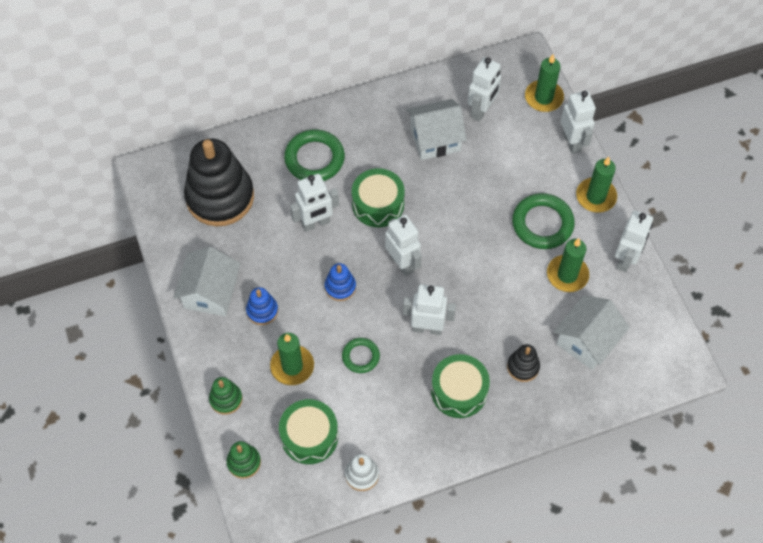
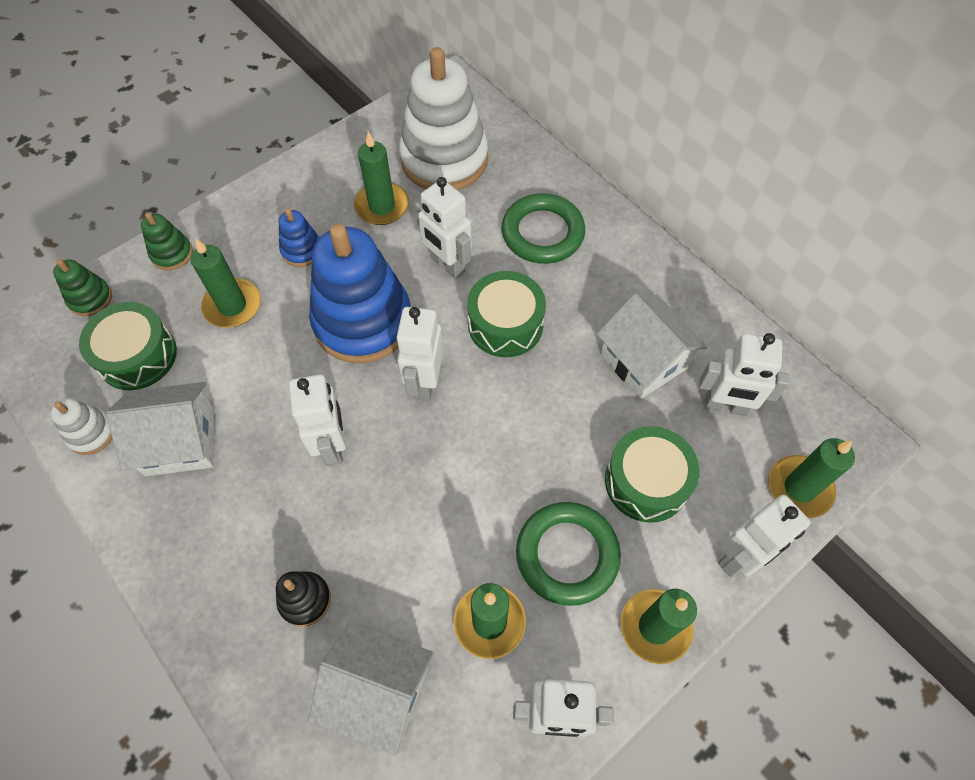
camera: 70 degrees right, 0 degrees up
white house [173,247,240,316] -> white house moved to [106,382,215,476]
black stacking toy [184,138,254,226] -> white stacking toy [399,47,488,190]
blue stacking toy [325,263,356,301] -> blue stacking toy [309,224,410,363], size x2.27
green ring [342,338,380,373] -> none
white robot [385,214,422,276] -> white robot turned 150 degrees clockwise [396,307,443,401]
green drum [431,354,490,418] -> green drum moved to [605,426,700,523]
none -> green candle [354,131,409,225]

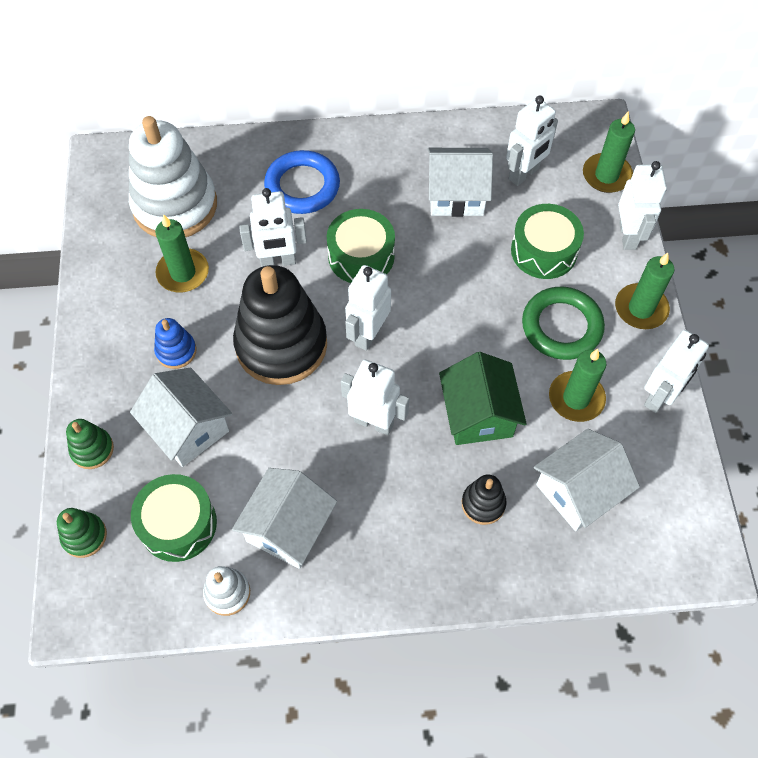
camera: 55 degrees left, 0 degrees up
green candle [191,239,260,328] -> white house [130,368,233,467]
blue stacking toy [309,224,410,363] -> black stacking toy [233,265,327,385]
white robot [396,307,443,401] -> white robot turned 75 degrees clockwise [345,265,391,351]
green ring [502,193,585,264] -> blue ring [264,150,340,214]
none -> green house [439,352,527,445]

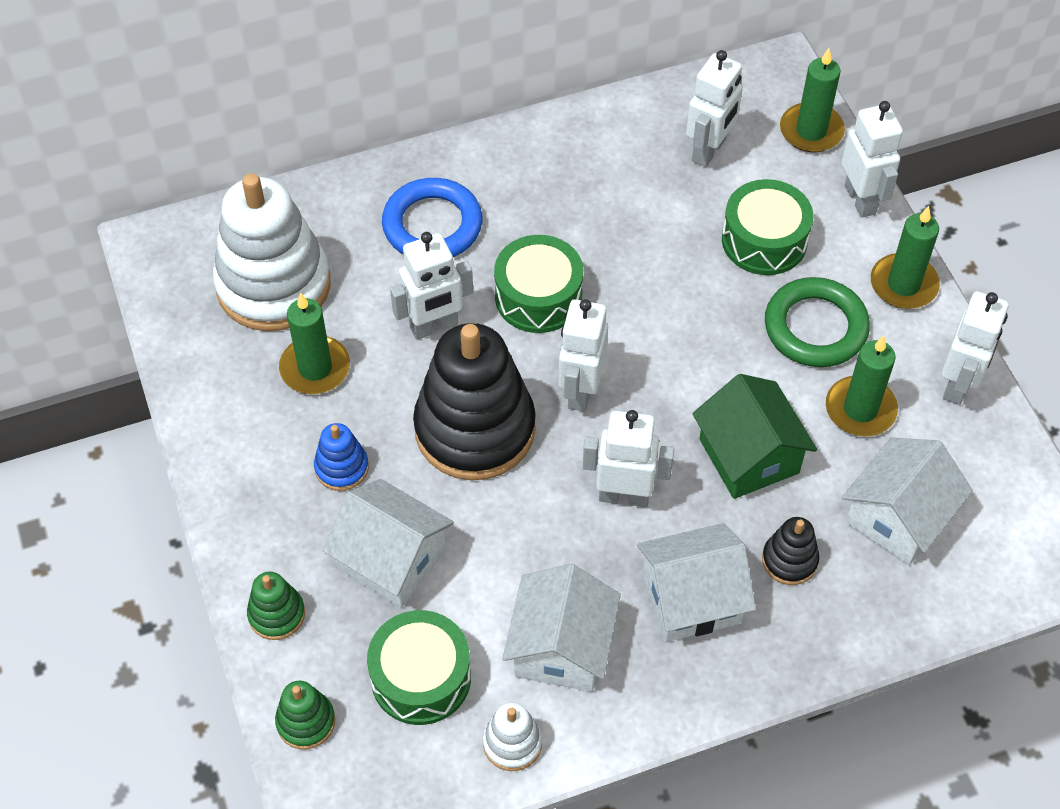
camera: 15 degrees left, 5 degrees down
white house [427,148,493,217] -> white house moved to [637,523,756,642]

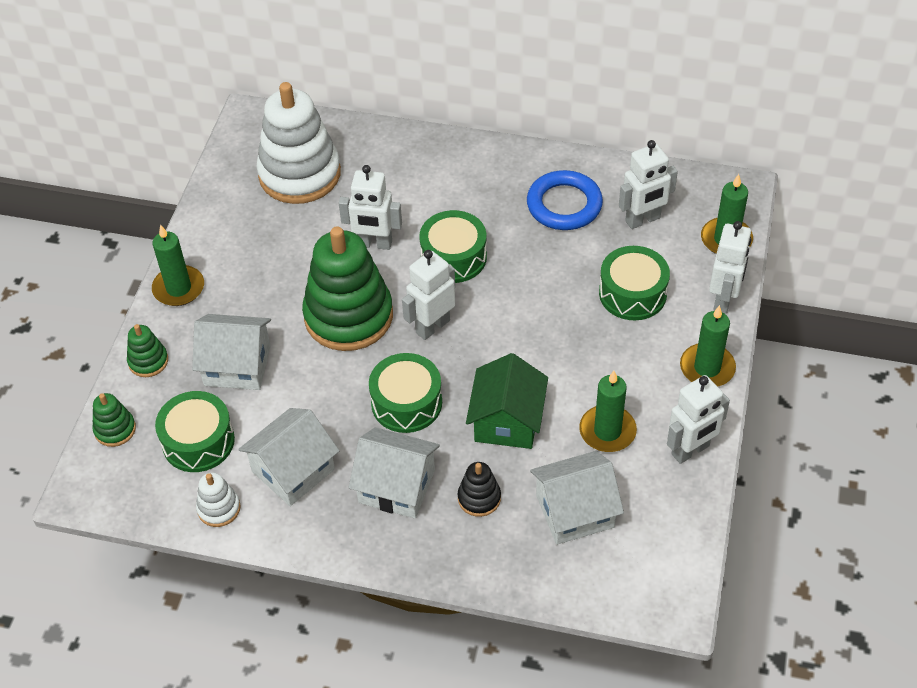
camera: 35 degrees right, 5 degrees down
green candle [279,292,350,394] -> green candle moved to [152,224,204,306]
blue stacking toy [314,423,369,491] -> none
white house [322,479,454,607] -> white house turned 60 degrees counterclockwise [192,314,271,390]
blue ring [382,178,483,257] -> blue ring moved to [527,170,603,230]
black stacking toy [413,323,536,480] -> green stacking toy [302,226,393,351]
white robot [583,410,674,507] -> green drum [369,353,442,433]
green ring [765,277,870,367] -> none

